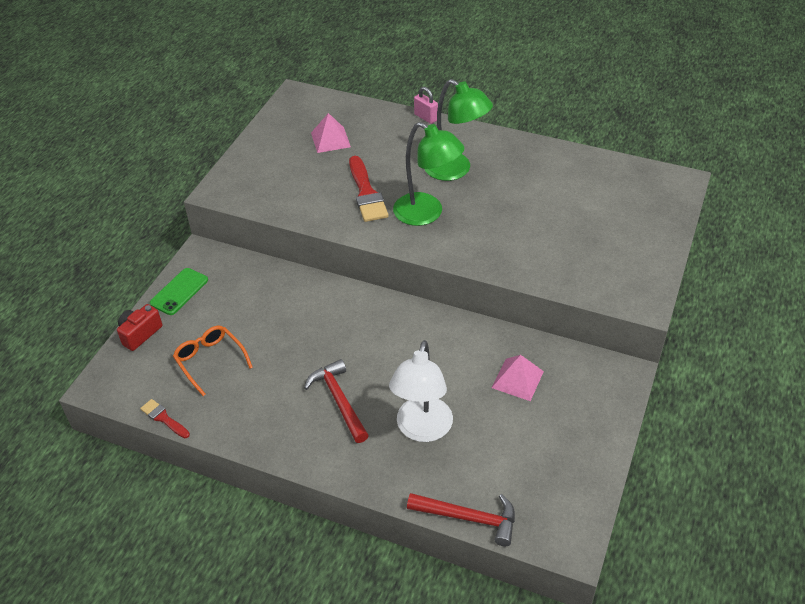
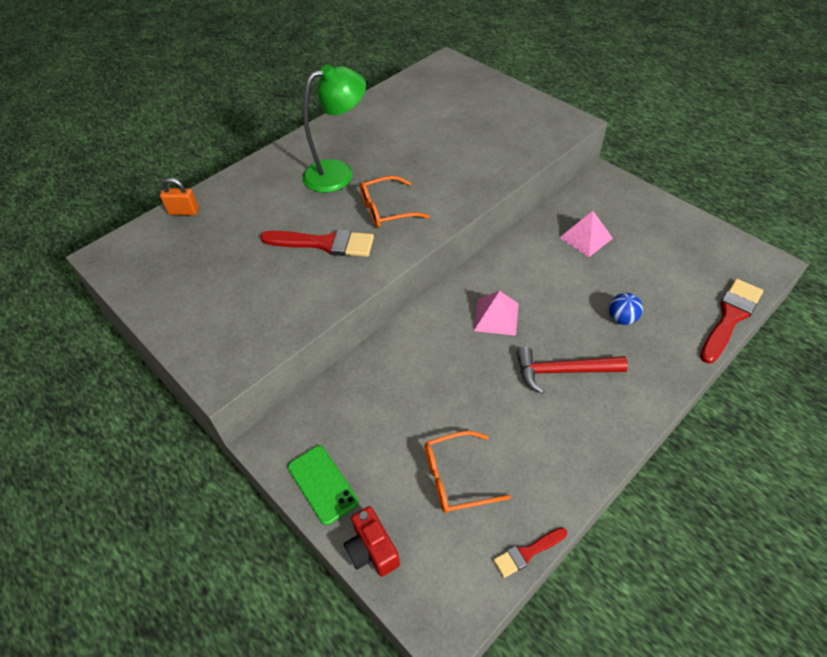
camera: 65 degrees left, 5 degrees up
pink pyramid [311,113,351,153] -> pink pyramid moved to [474,291,519,336]
white lamp [389,340,453,442] -> blue ball [609,293,643,325]
green lamp [393,122,465,226] -> orange glasses [360,176,430,228]
red hammer [407,493,515,546] -> red brush [700,279,763,364]
pink padlock [414,87,438,124] -> none
none -> orange padlock [160,178,199,215]

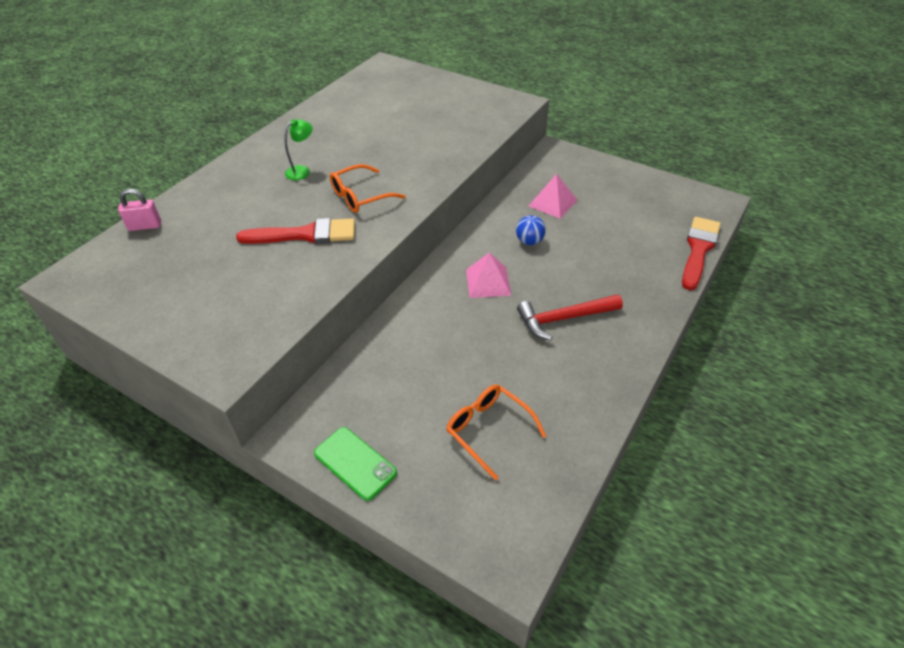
camera: 15 degrees left, 5 degrees down
orange padlock [160,178,199,215] -> pink padlock [118,189,161,231]
green lamp [302,64,366,193] -> green lamp [285,119,313,180], size x0.49
red camera [343,506,400,577] -> none
orange glasses [424,431,511,513] -> orange glasses turned 75 degrees clockwise [446,385,546,481]
red brush [493,528,567,578] -> none
blue ball [609,293,643,325] -> blue ball moved to [516,215,546,245]

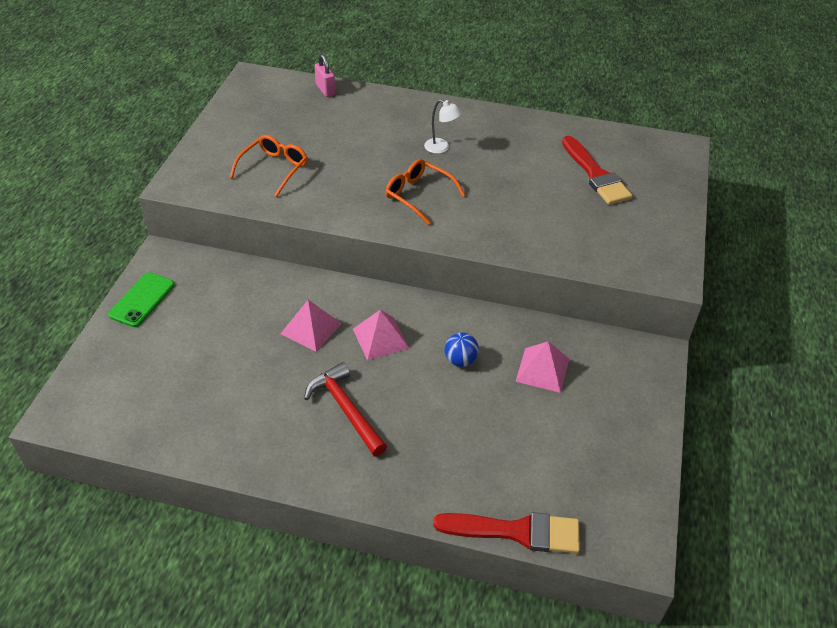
camera: 70 degrees right, 0 degrees up
red brush [236,218,355,244] -> red brush moved to [562,136,632,205]
green lamp [285,119,313,180] -> white lamp [424,99,462,154]
orange glasses [446,385,546,481] -> orange glasses moved to [229,135,308,197]
none -> pink pyramid [280,300,342,352]

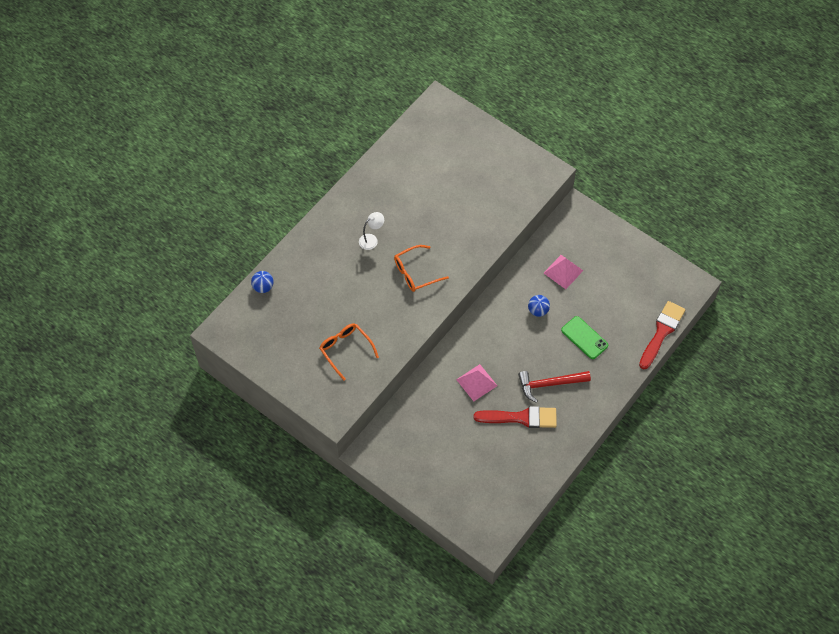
camera: 65 degrees left, 15 degrees up
green phone [108,272,175,327] -> green phone moved to [561,316,608,359]
pink padlock [314,54,336,97] -> blue ball [251,271,274,293]
pink pyramid [353,310,409,361] -> none
red brush [562,136,632,205] -> red brush moved to [474,406,557,428]

